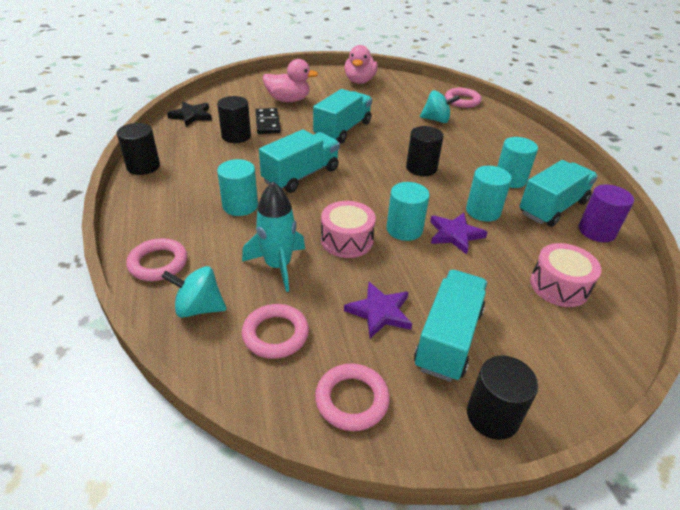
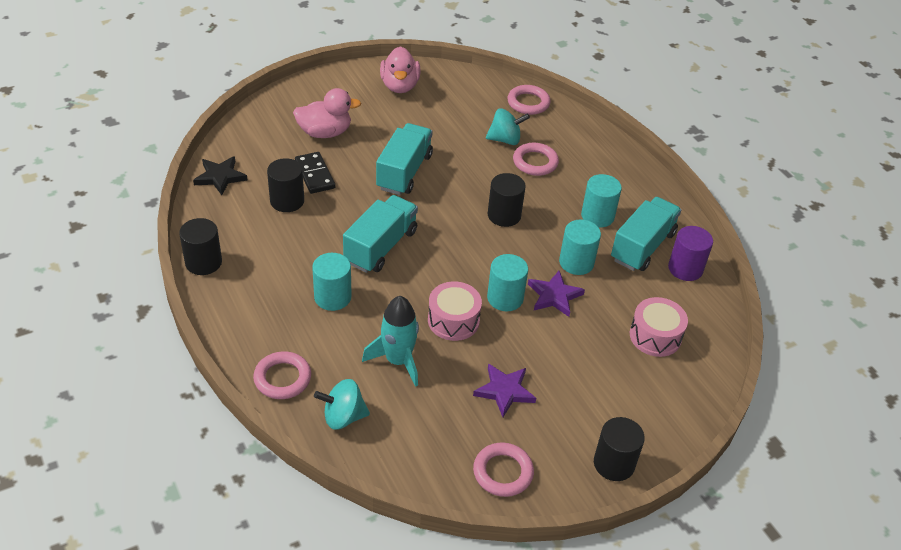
camera: 15 degrees left, 5 degrees up
pink ring [242,304,309,359] -> pink ring moved to [513,143,559,176]
turquoise truck [414,270,488,382] -> none

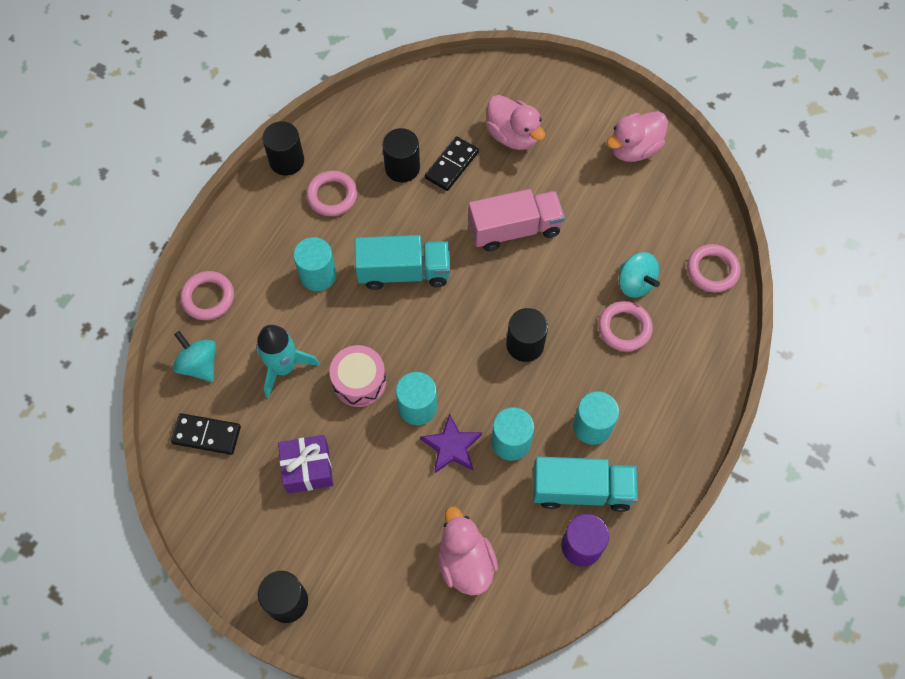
camera: 60 degrees right, 20 degrees up
black star [193,156,248,195] -> none
turquoise truck [376,123,433,195] -> pink truck [468,189,565,251]
purple star [473,364,536,417] -> purple gift [278,435,333,494]
pink ring [473,442,534,497] -> pink ring moved to [306,171,357,216]
pink drum [630,297,688,357] -> pink duck [438,506,498,595]
none -> black domino [171,413,241,455]

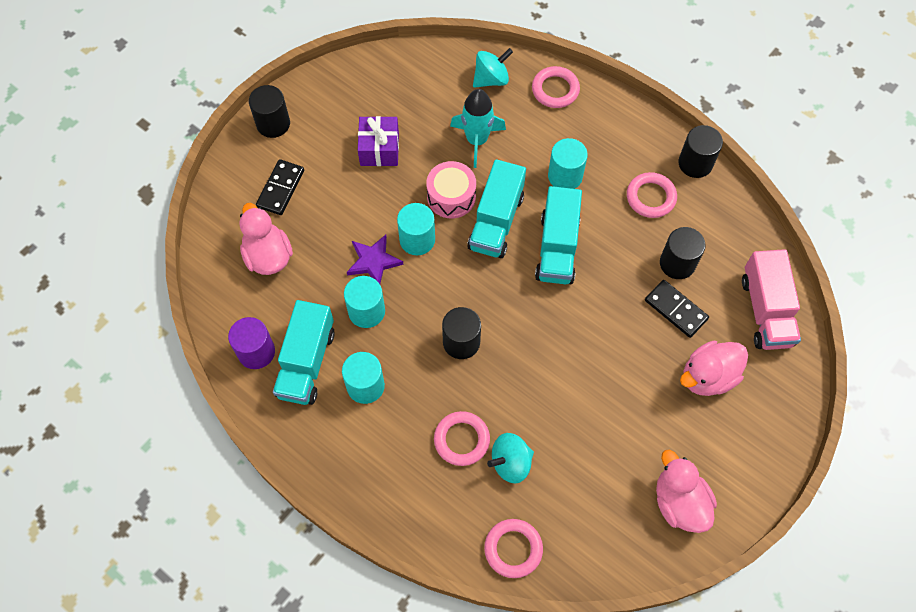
camera: 100 degrees right, 0 degrees up
black domino [171,413,241,455] -> black domino moved to [256,159,304,215]
pink duck [438,506,498,595] -> pink duck turned 105 degrees counterclockwise [239,203,293,275]
pink truck [468,189,565,251] -> pink truck moved to [742,249,801,350]
none -> turquoise truck [467,159,526,258]

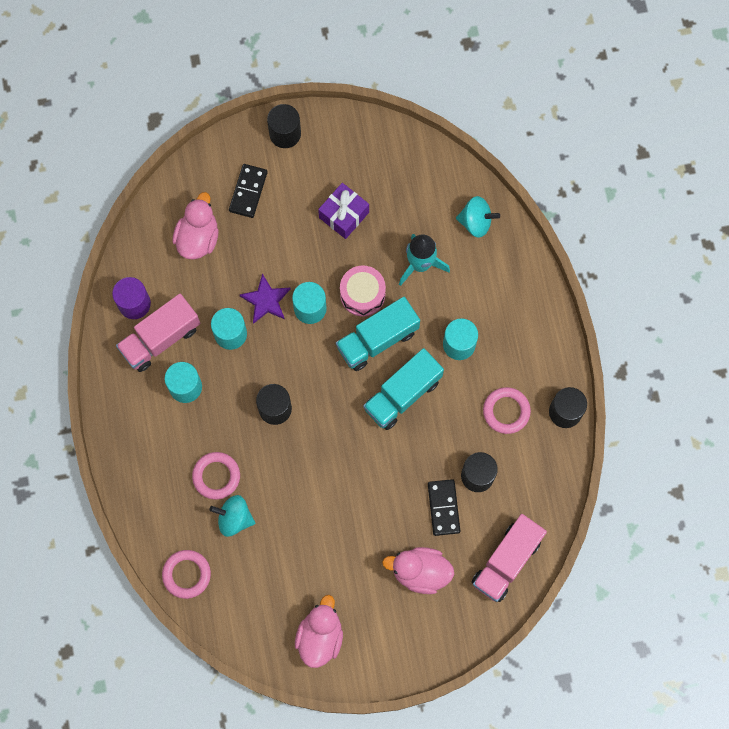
camera: 40 degrees right, 10 degrees up
black domino [256,159,304,215] -> black domino turned 45 degrees counterclockwise [229,164,267,218]
turquoise truck [273,300,335,405] -> pink truck [116,294,200,372]
pink ring [532,66,580,108] -> none

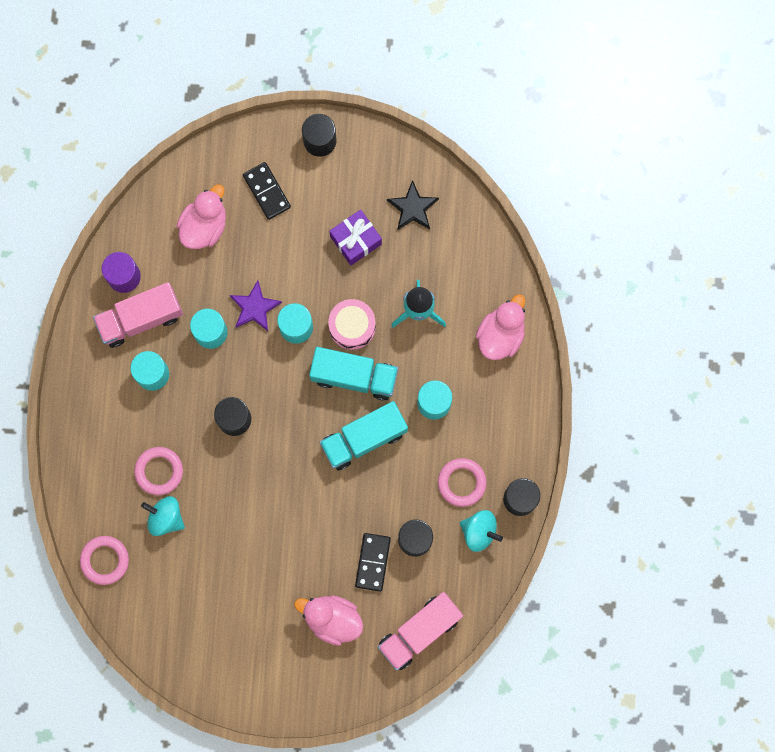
camera: 15 degrees right, 5 degrees up
black domino [229,164,267,218] -> black domino turned 60 degrees counterclockwise [243,162,291,220]
pink duck [295,595,343,668] -> pink duck moved to [476,294,526,360]
turquoise truck [336,297,420,371] -> turquoise truck turned 150 degrees counterclockwise [309,347,398,401]
turquoise spinning top [456,196,500,238] -> turquoise spinning top moved to [460,510,503,552]
none -> black star [387,180,439,230]

